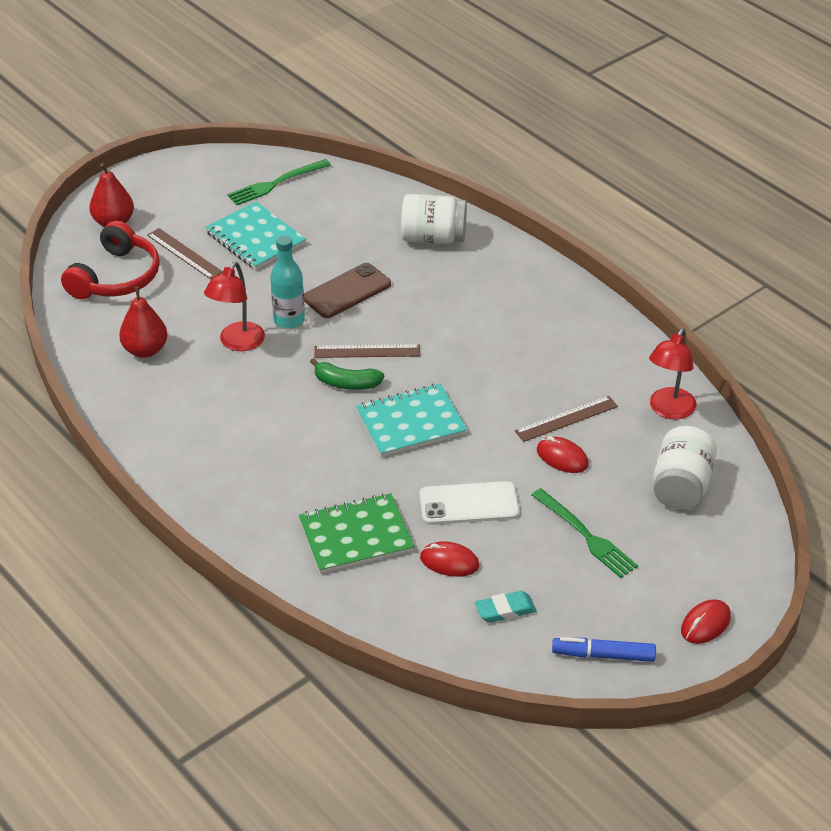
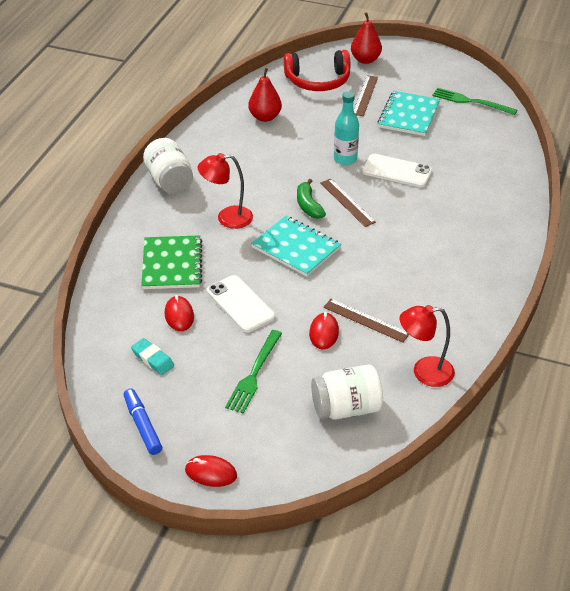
camera: 60 degrees right, 0 degrees up
red lamp [204,262,265,351] -> red lamp moved to [198,153,253,229]
green notebook [299,493,414,574] -> green notebook turned 45 degrees clockwise [141,235,202,289]
brown phone [304,263,391,318] -> white phone [362,154,433,188]
white jar [401,194,467,244] -> white jar moved to [143,138,193,194]

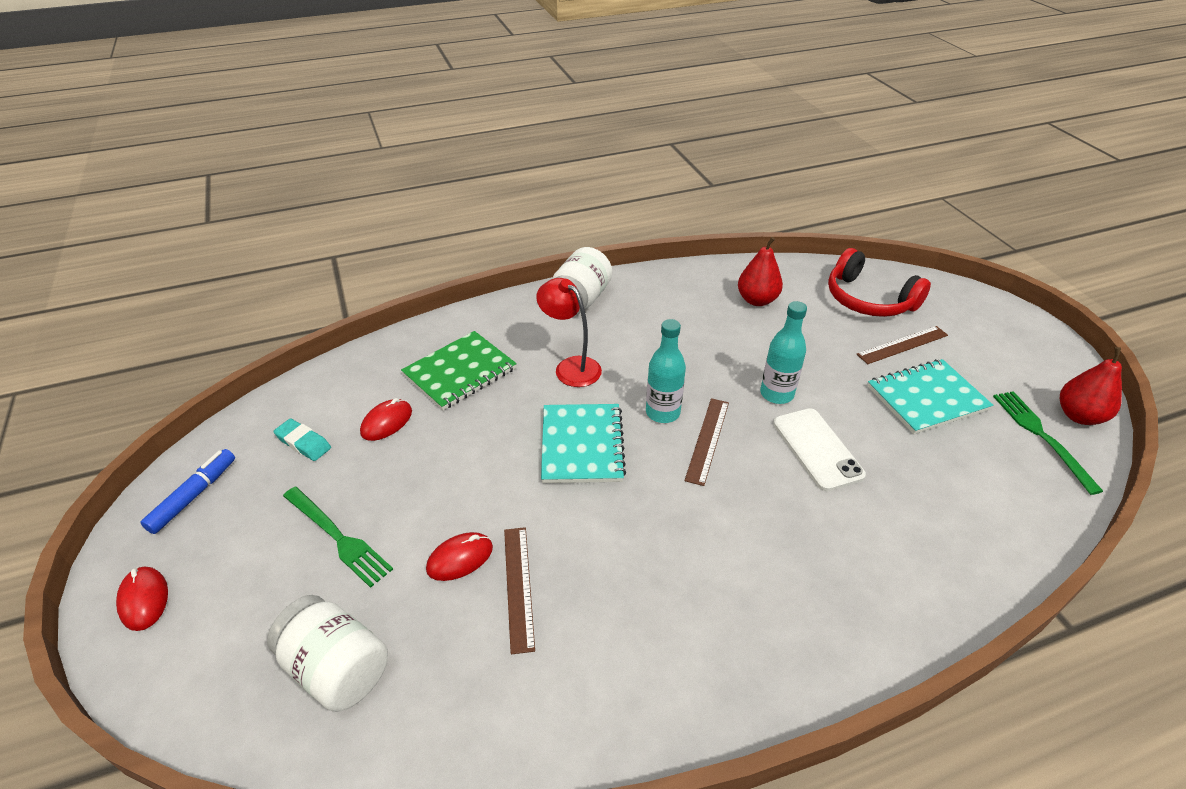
camera: 50 degrees right, 0 degrees up
turquoise eraser [131,338,174,375] -> turquoise eraser turned 60 degrees counterclockwise [274,418,331,461]
white phone [207,275,275,332] -> none
green fork [225,330,282,414] -> green fork turned 120 degrees counterclockwise [283,487,393,588]
green banana [297,179,326,219] -> turquoise bottle [646,319,686,423]
red pear [351,12,382,64] -> red pear moved to [1059,347,1122,425]
red lamp [400,305,455,387] -> none

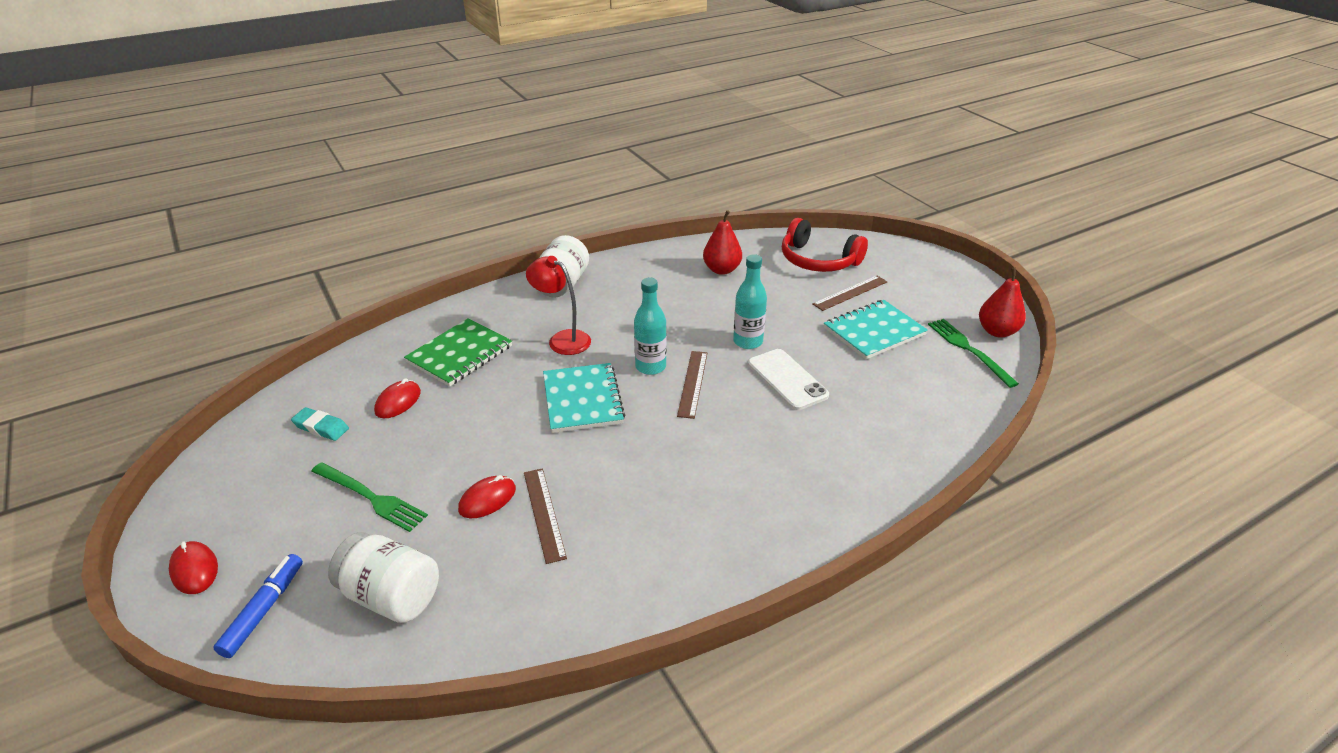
camera: 10 degrees left, 5 degrees down
blue marker [140,449,235,534] -> blue marker moved to [213,554,303,658]

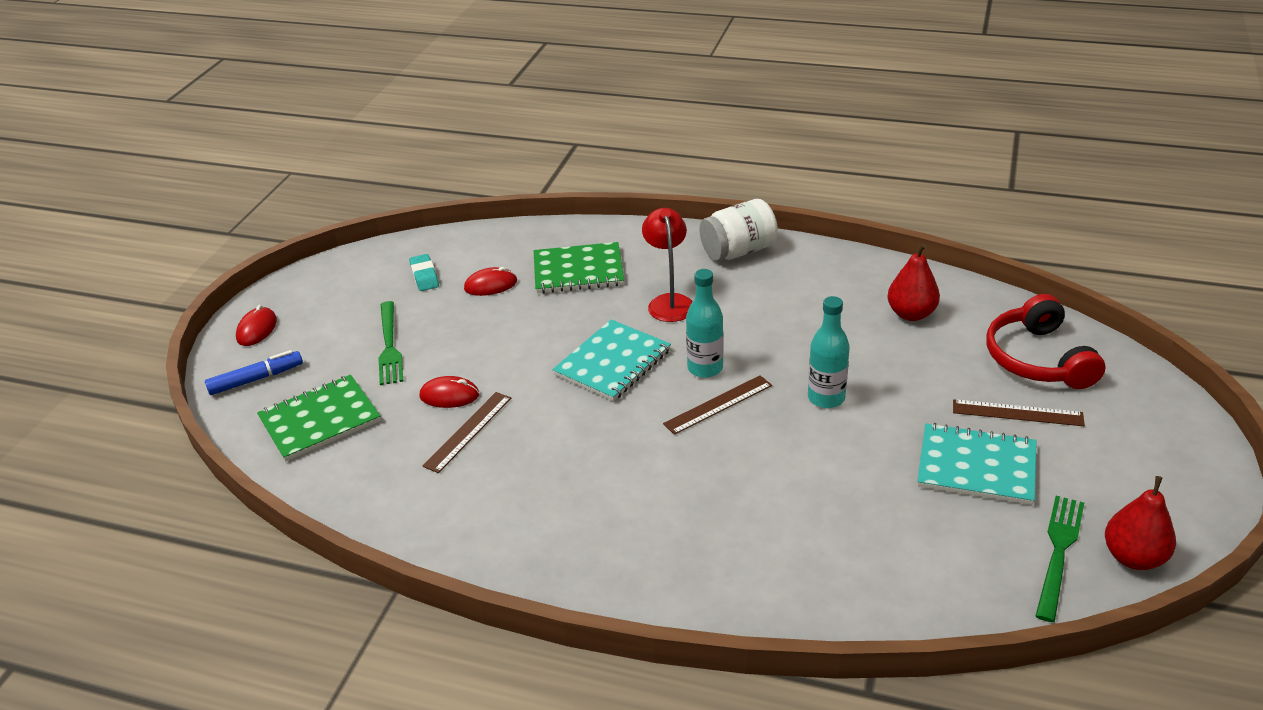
camera: 50 degrees right, 0 degrees up
white jar [328,532,439,623] -> green notebook [257,375,381,462]
white phone [748,349,829,410] -> none

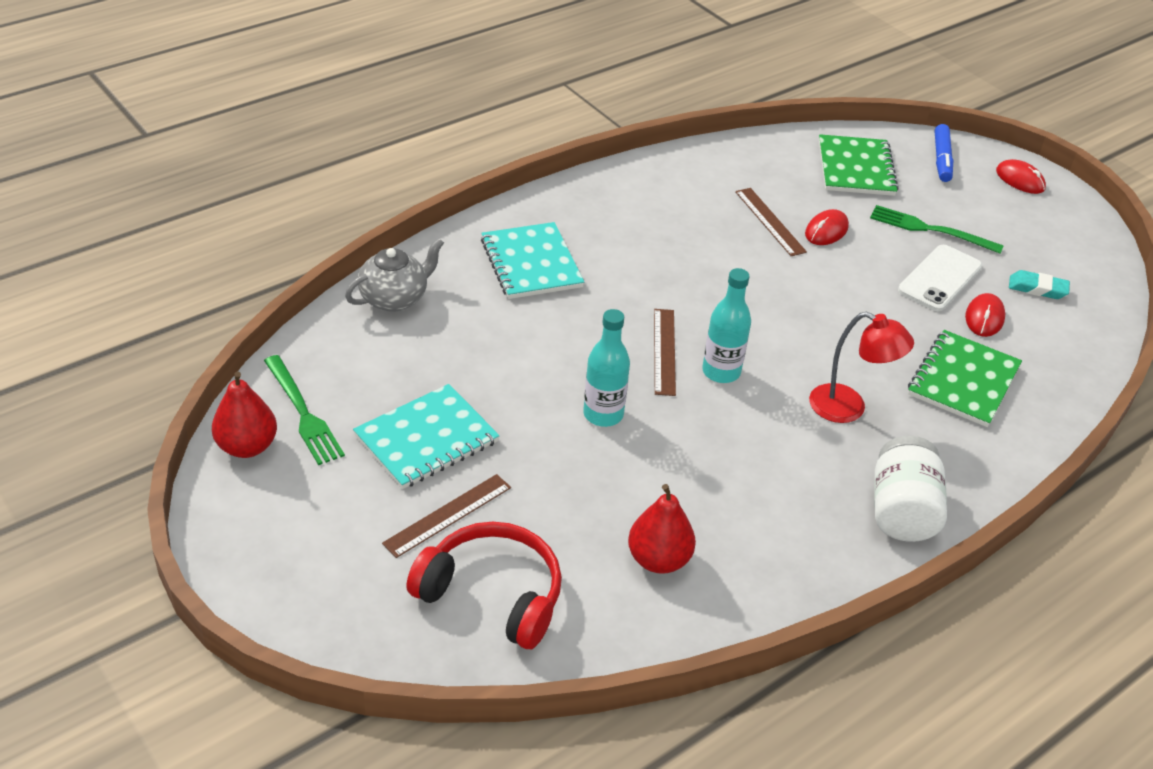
camera: 120 degrees right, 5 degrees up
turquoise notebook [552,320,671,401] -> turquoise notebook moved to [481,222,584,299]
none -> grey teapot [345,238,444,312]
none -> white phone [898,245,982,311]

